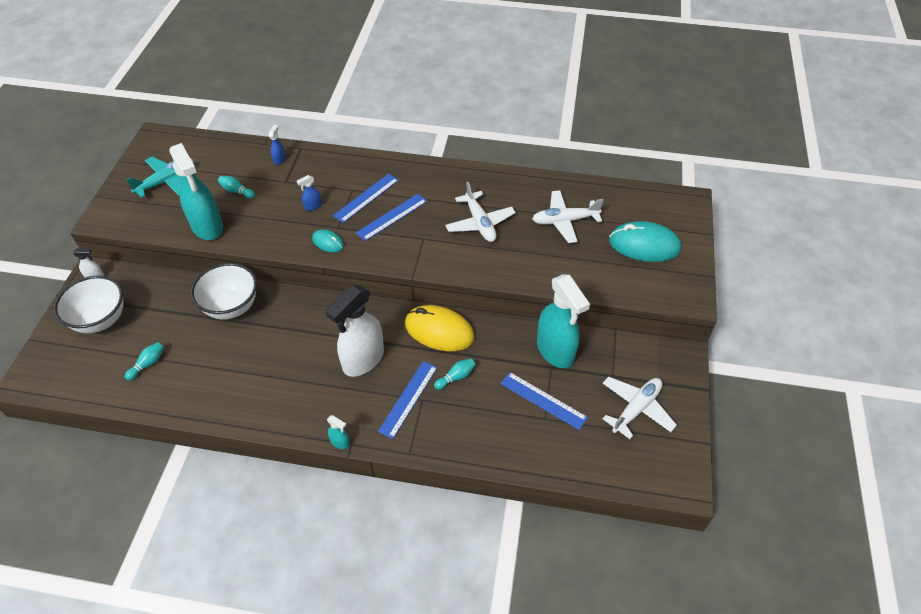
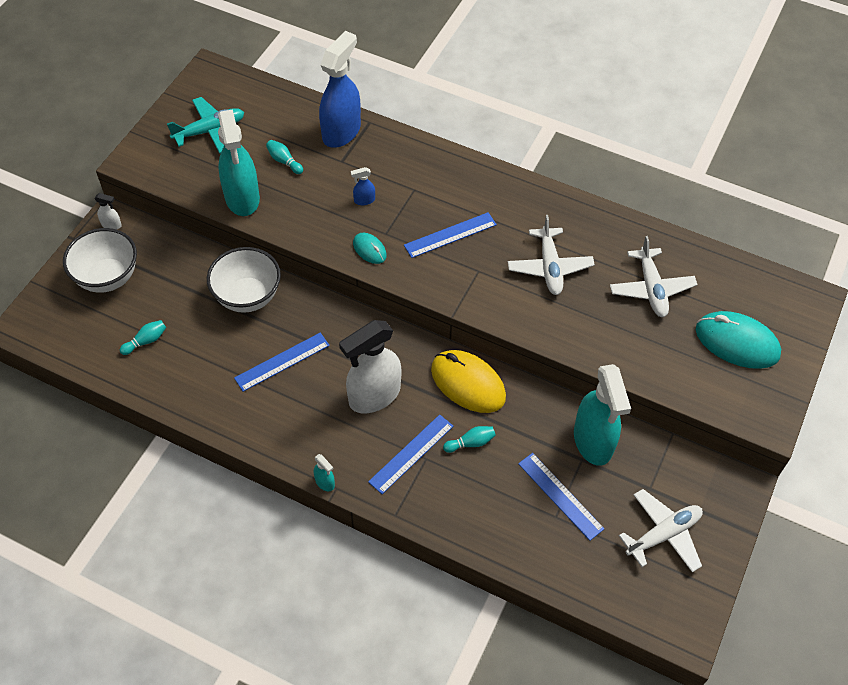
camera: 15 degrees right, 5 degrees up
blue spray bottle [269,125,286,165] -> blue spray bottle [319,31,361,148], size x2.46
blue ruler [333,174,399,223] -> blue ruler moved to [234,333,330,392]
white plane [532,190,603,243] -> white plane turned 105 degrees counterclockwise [610,236,698,317]

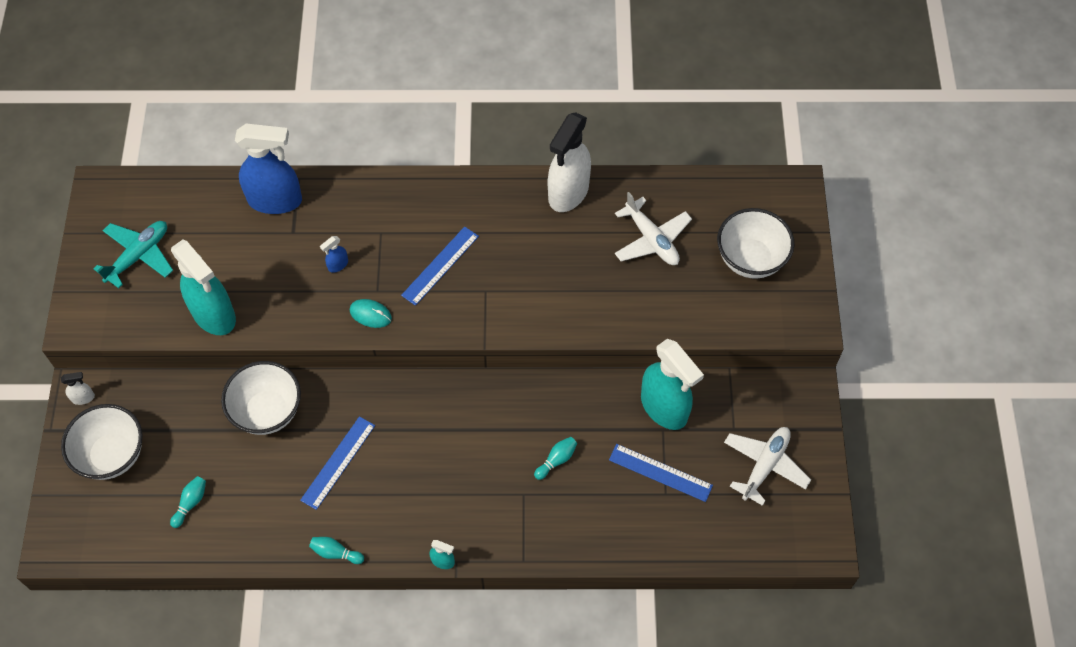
camera: 25 degrees left, 5 degrees up
turquoise bowling pin [266,140,303,174] -> turquoise bowling pin moved to [309,537,364,564]
blue spray bottle [319,31,361,148] -> blue spray bottle turned 90 degrees clockwise [235,124,302,214]
white spray bottle [339,320,401,413] -> white spray bottle moved to [548,112,591,212]
blue ruler [368,414,453,494] -> none
yellow mouse [431,350,506,413] -> none
white plane [508,215,595,295] -> none
turquoise mouse [696,311,781,369] -> white bowl [717,208,794,279]

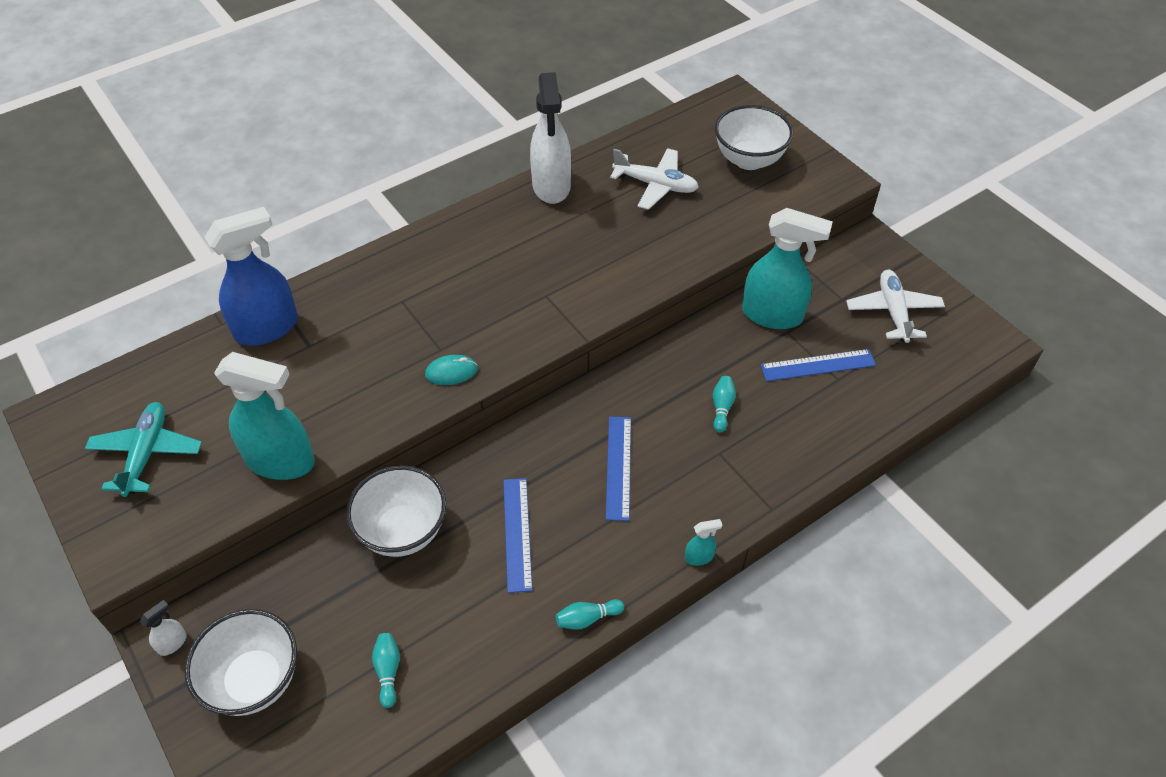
camera: 35 degrees left, 10 degrees down
blue spray bottle [320,236,348,273] -> none
blue ruler [401,226,479,306] -> blue ruler moved to [606,417,631,521]

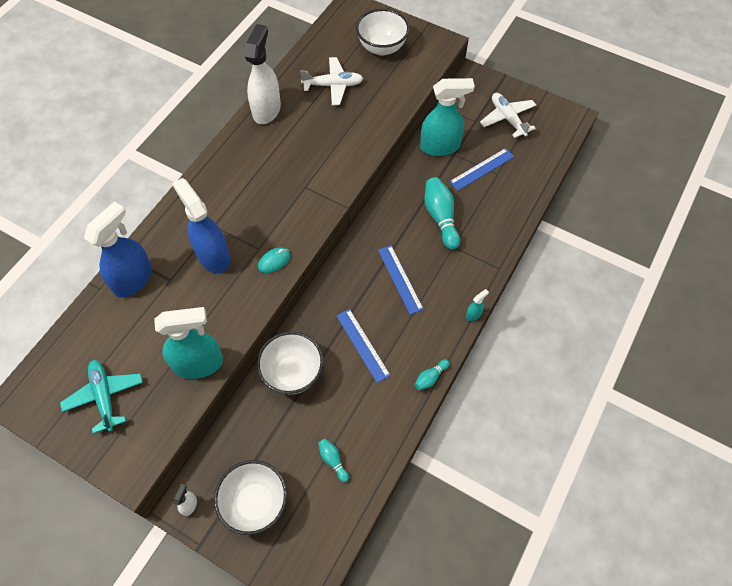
camera: 25 degrees left, 10 degrees up
white spray bottle [530,72,571,204] -> white spray bottle turned 135 degrees counterclockwise [245,24,281,124]
turquoise bowling pin [713,376,736,432] -> turquoise bowling pin [424,177,460,250], size x1.93
none -> blue spray bottle [172,178,231,273]

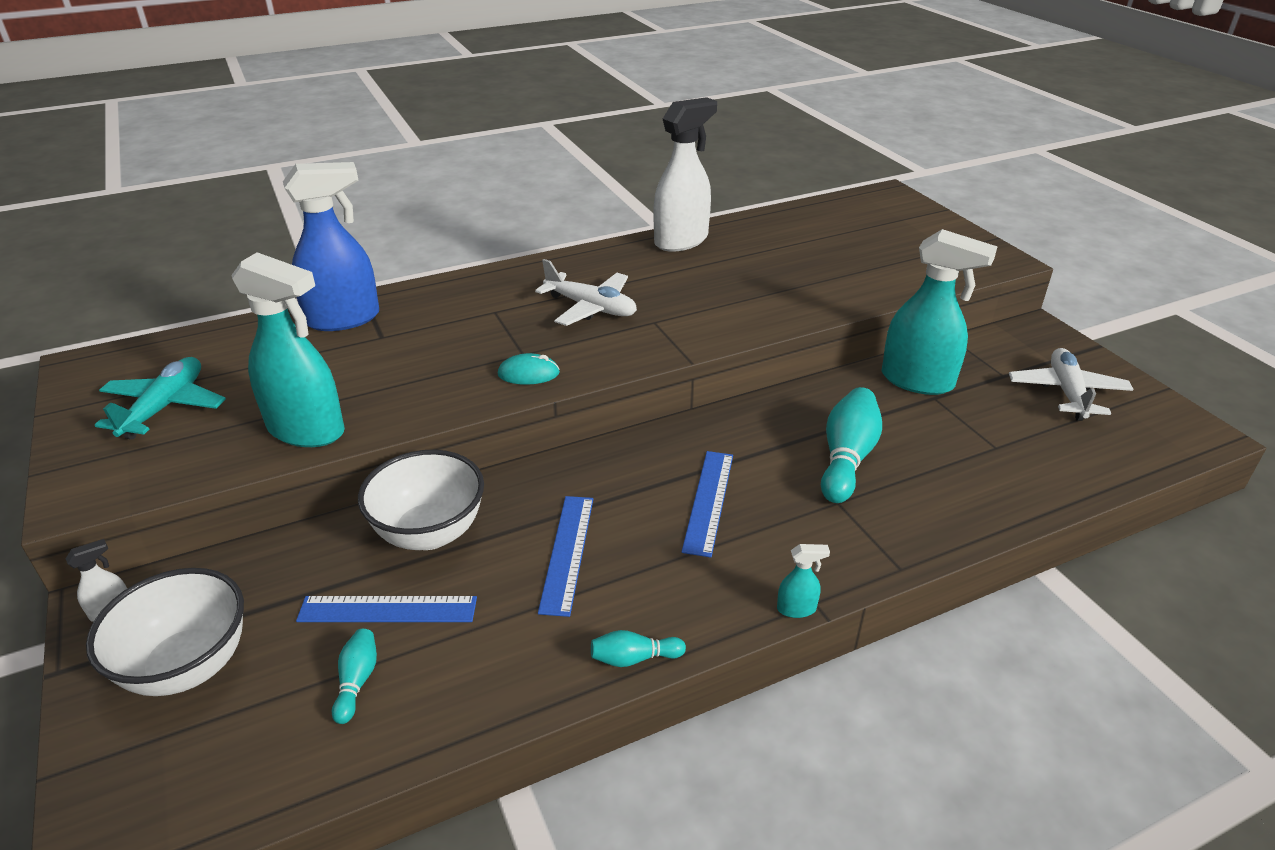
camera: 35 degrees right, 25 degrees down
blue spray bottle [172,178,231,273] -> none
white plane [300,57,363,105] -> white plane moved to [535,259,637,326]
white bowl [356,9,410,56] -> none
blue ruler [449,148,514,191] -> blue ruler moved to [296,596,477,622]

